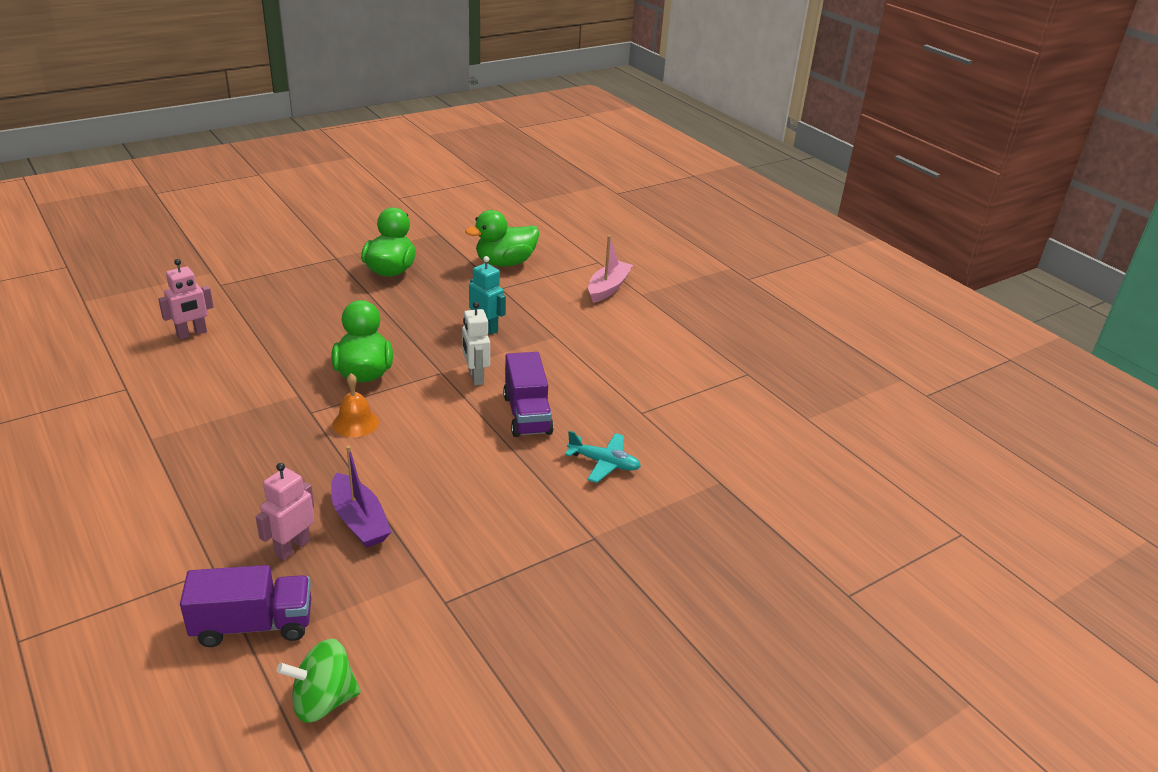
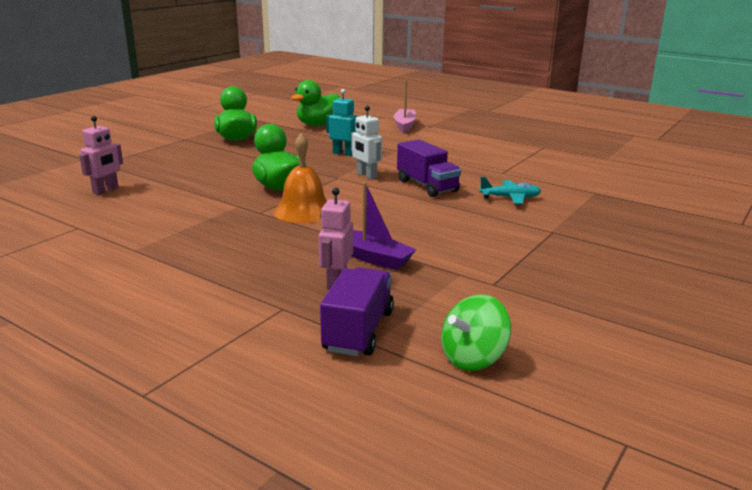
camera: 20 degrees left, 10 degrees down
purple truck [180,565,311,647] -> purple truck turned 45 degrees counterclockwise [320,267,394,356]
orange bell [333,373,379,437] -> orange bell [274,133,327,223], size x1.53

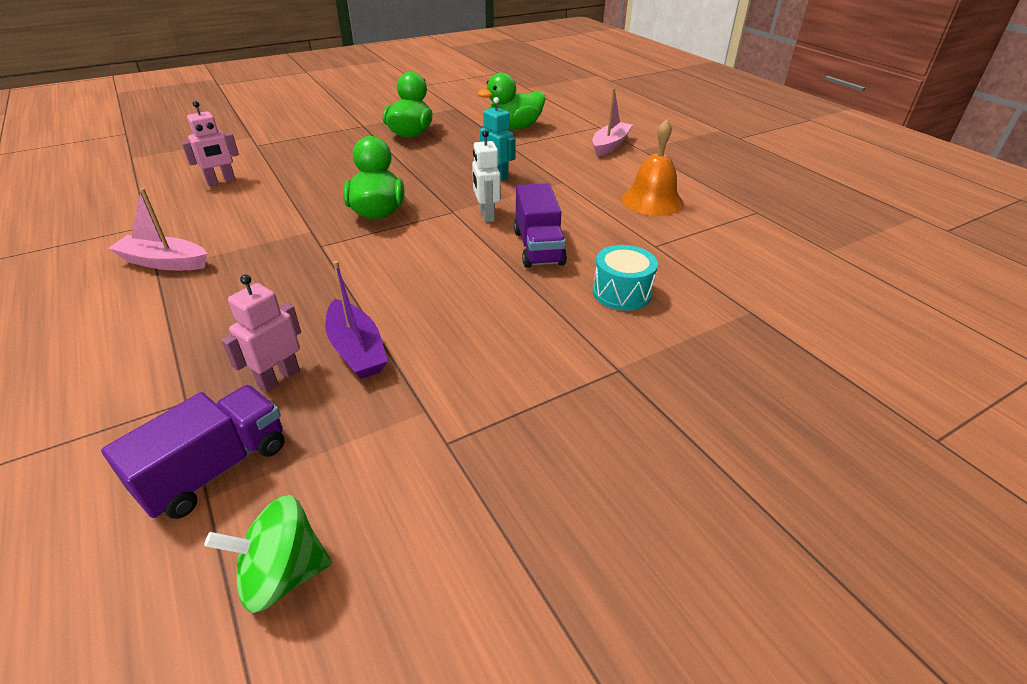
camera: 25 degrees right, 15 degrees up
orange bell [274,133,327,223] -> orange bell moved to [622,119,684,216]
turquoise plane [479,177,541,204] -> turquoise drum [593,245,658,311]
none -> pink boat [108,188,207,270]

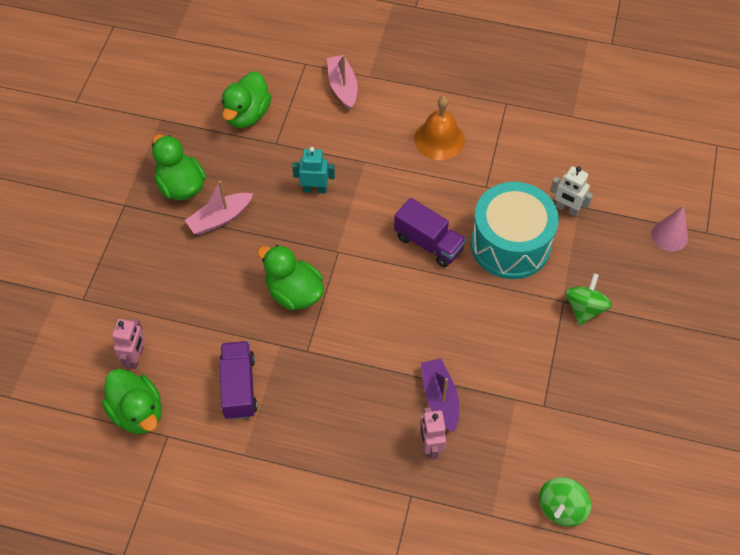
camera: 45 degrees left, 20 degrees up
purple truck [101,385,285,519] -> purple truck moved to [220,341,257,420]
pink boat [108,188,207,270] -> pink boat moved to [185,181,253,235]
purple boat [325,261,388,379] -> purple boat turned 120 degrees counterclockwise [421,358,459,433]
white robot [472,130,501,222] -> white robot moved to [550,166,593,217]
turquoise drum [593,245,658,311] -> turquoise drum [471,182,559,279], size x1.96
none -> green duck [102,369,162,434]
none -> green spinning top [565,273,612,325]
none -> pink cone [651,206,688,252]

